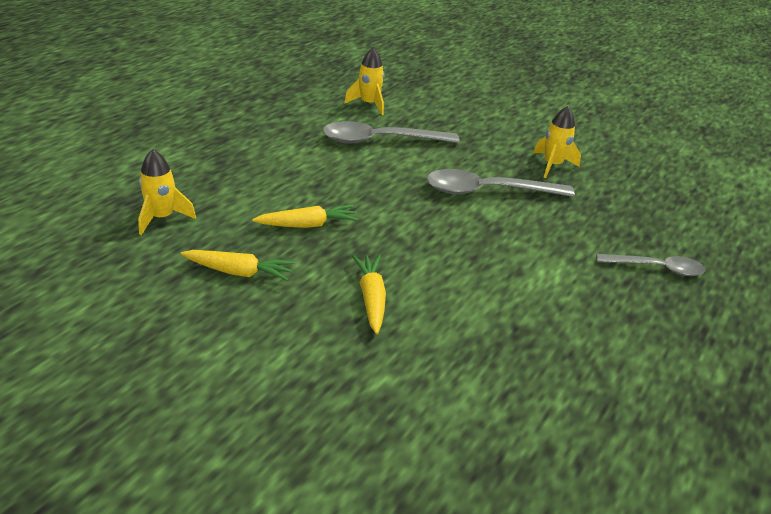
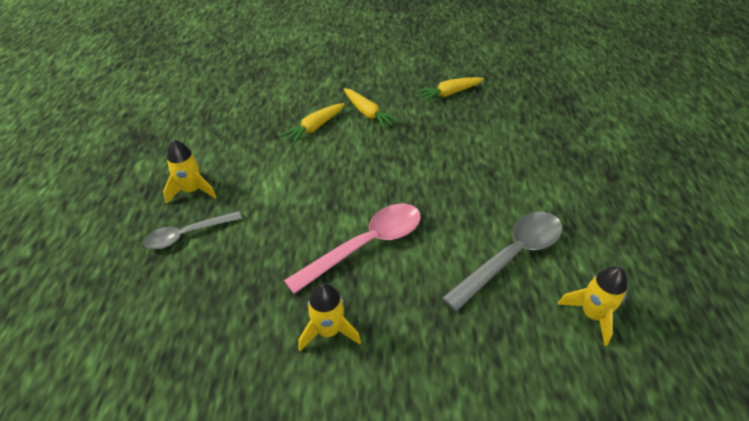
camera: 150 degrees right, 10 degrees up
yellow rocket [138,149,196,235] -> yellow rocket moved to [163,140,216,204]
yellow carrot [252,205,358,228] -> yellow carrot moved to [280,103,344,145]
grey spoon [427,169,575,197] -> pink spoon [284,204,421,294]

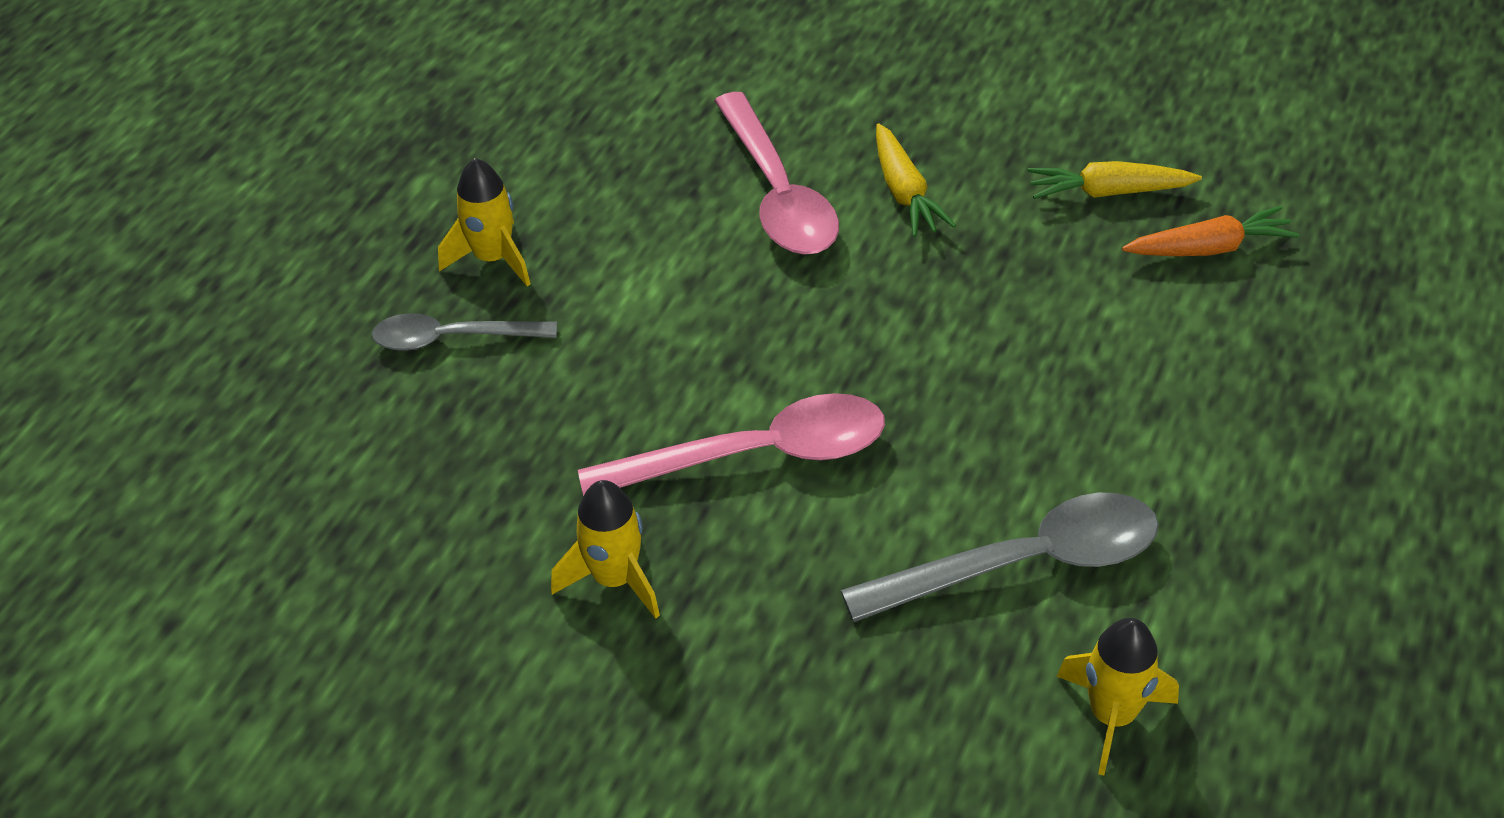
camera: 25 degrees right, 0 degrees up
yellow carrot [280,103,344,145] -> pink spoon [714,92,839,255]
none -> orange carrot [1122,206,1299,256]

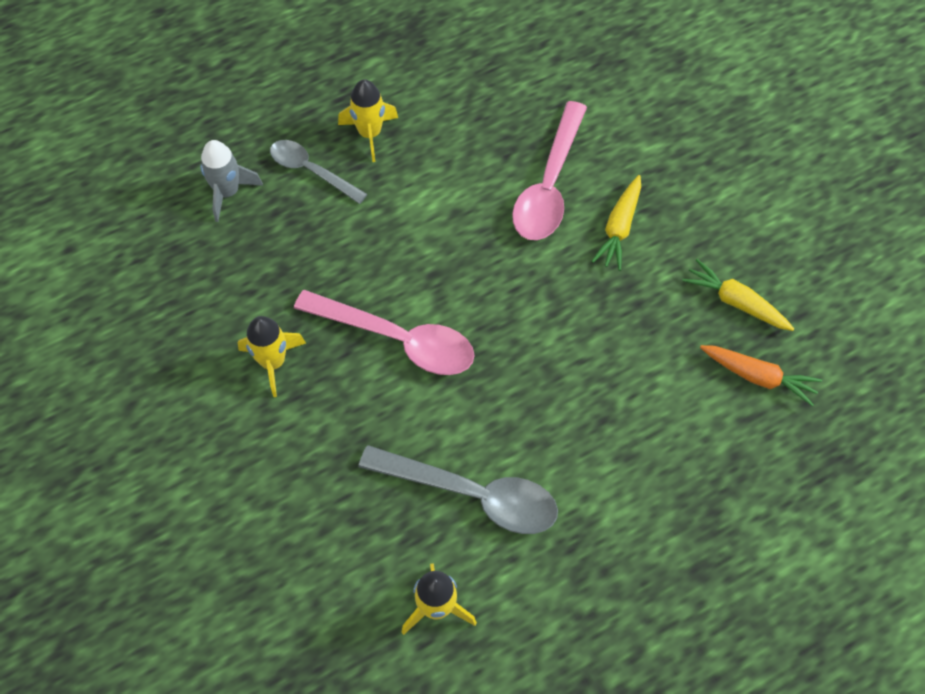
camera: 35 degrees right, 15 degrees up
none -> grey rocket [200,140,263,222]

